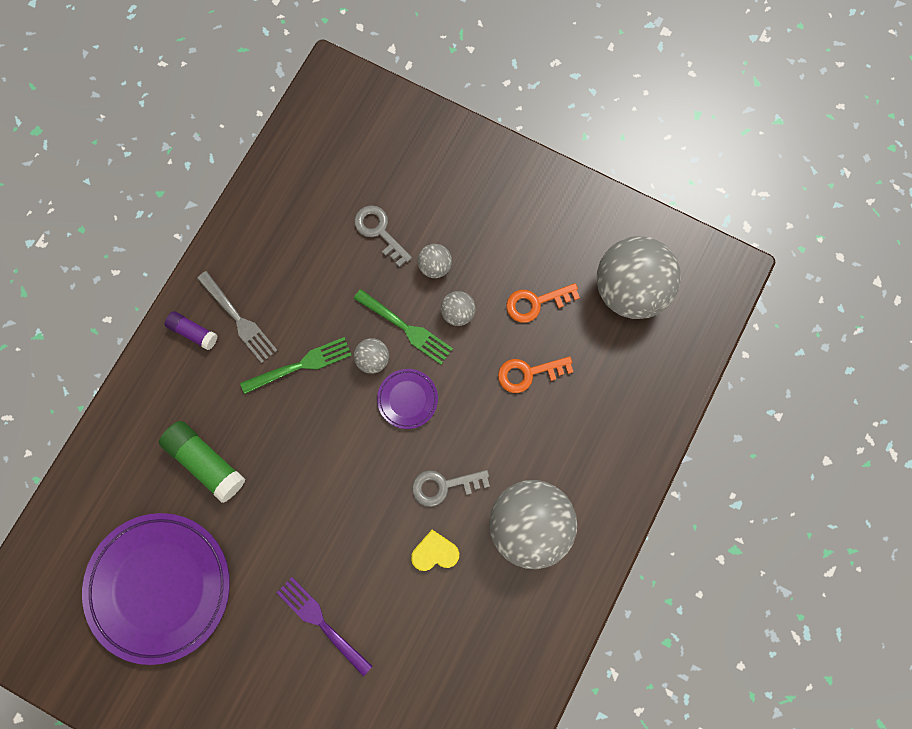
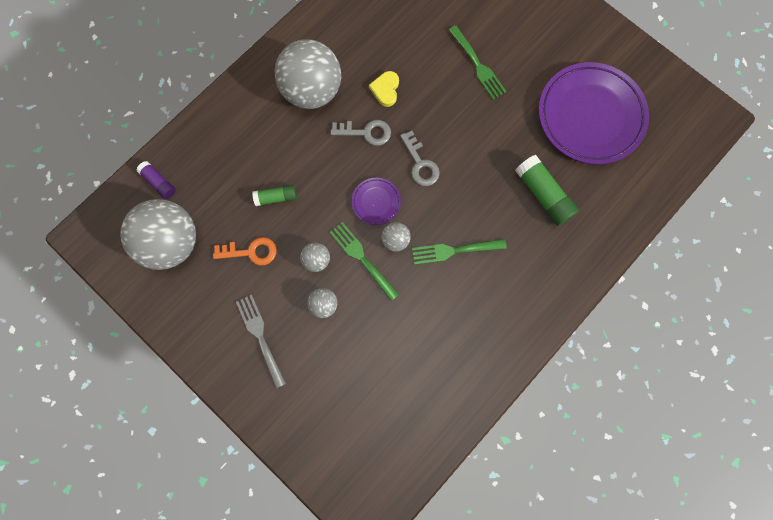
camera: 165 degrees left, 0 degrees up
purple glue stick [165,311,218,350] -> purple glue stick moved to [136,161,176,199]
grey fork [197,271,278,363] -> grey fork moved to [236,295,286,388]
purple fork [277,577,373,676] -> green fork [449,25,507,100]
grey key [354,205,412,267] -> grey key moved to [400,131,440,186]
yellow heart [411,530,459,571] -> yellow heart turned 90 degrees clockwise [369,71,399,107]
orange key [498,356,573,393] -> green glue stick [252,185,297,206]

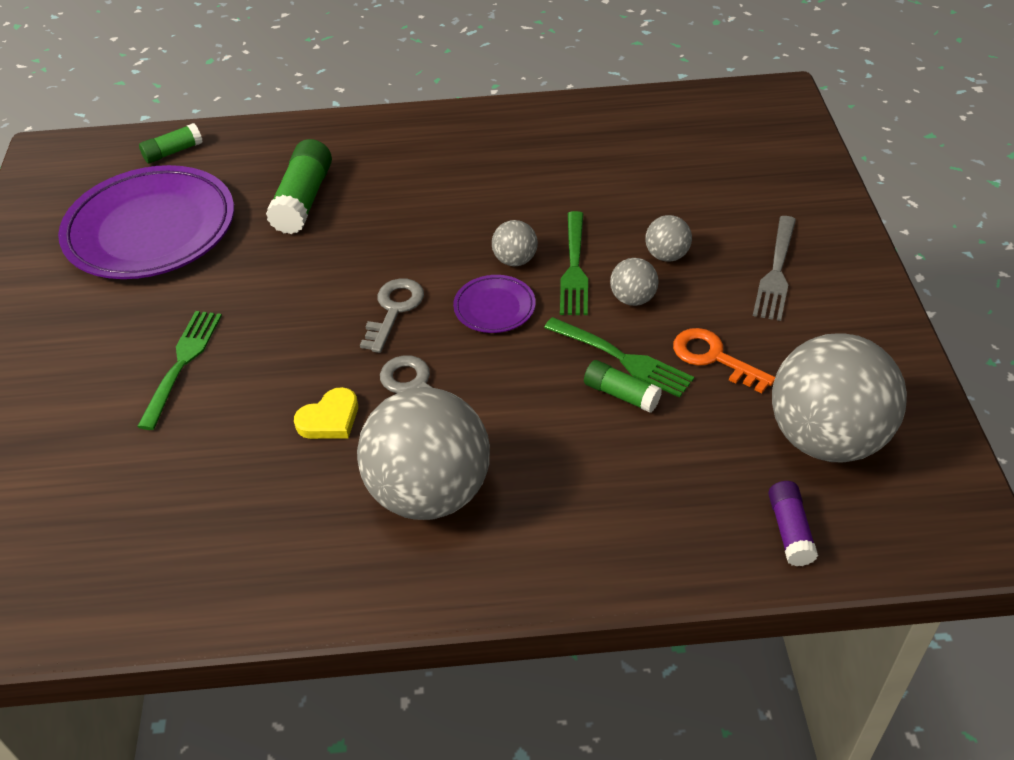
camera: 135 degrees left, 30 degrees down
green fork [412,239,507,265] -> green fork moved to [544,317,694,398]
none -> green glue stick [139,123,203,163]

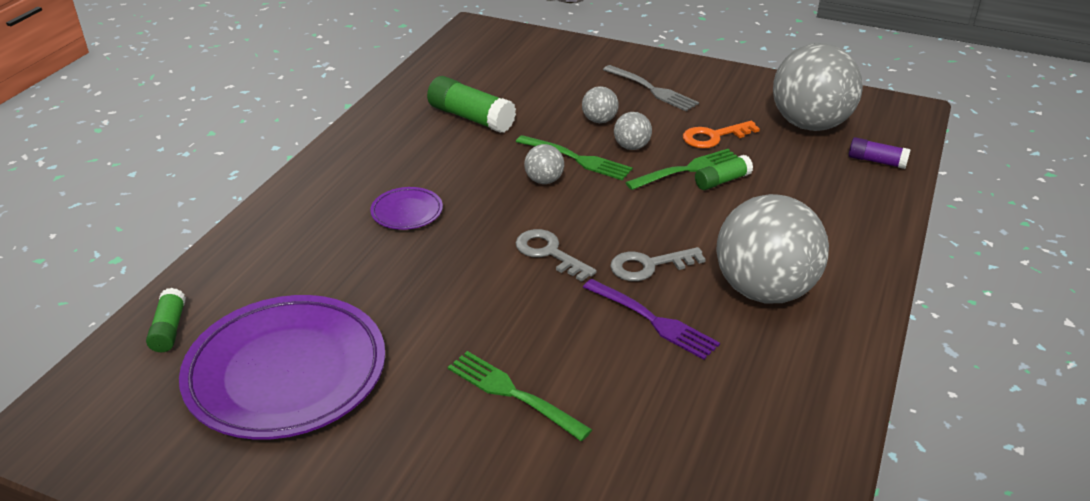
camera: 65 degrees left, 10 degrees down
green glue stick [266,139,332,234] -> green glue stick moved to [427,76,516,133]
yellow heart [294,387,358,439] -> purple fork [583,279,720,360]
purple plate [453,275,536,333] -> purple plate moved to [370,187,443,230]

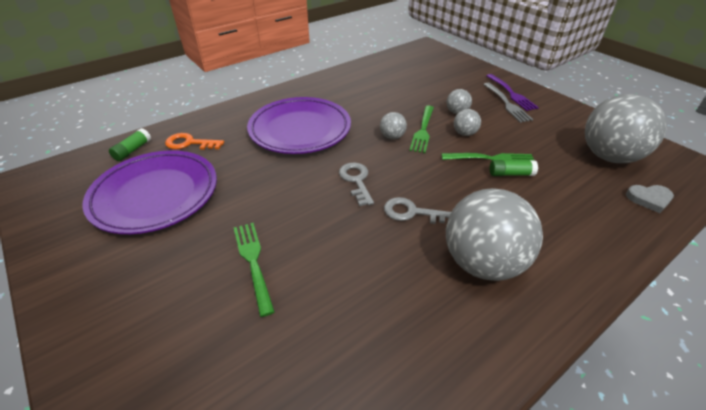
camera: 30 degrees right, 5 degrees up
purple plate [370,187,443,230] -> purple plate [247,97,351,154], size x2.28
green glue stick [427,76,516,133] -> none
green fork [516,135,633,180] -> green fork turned 45 degrees clockwise [409,105,434,153]
purple fork [583,279,720,360] -> purple fork moved to [486,74,539,111]
orange key [683,121,760,148] -> orange key moved to [165,133,224,150]
purple glue stick [849,137,911,169] -> grey heart [626,185,674,213]

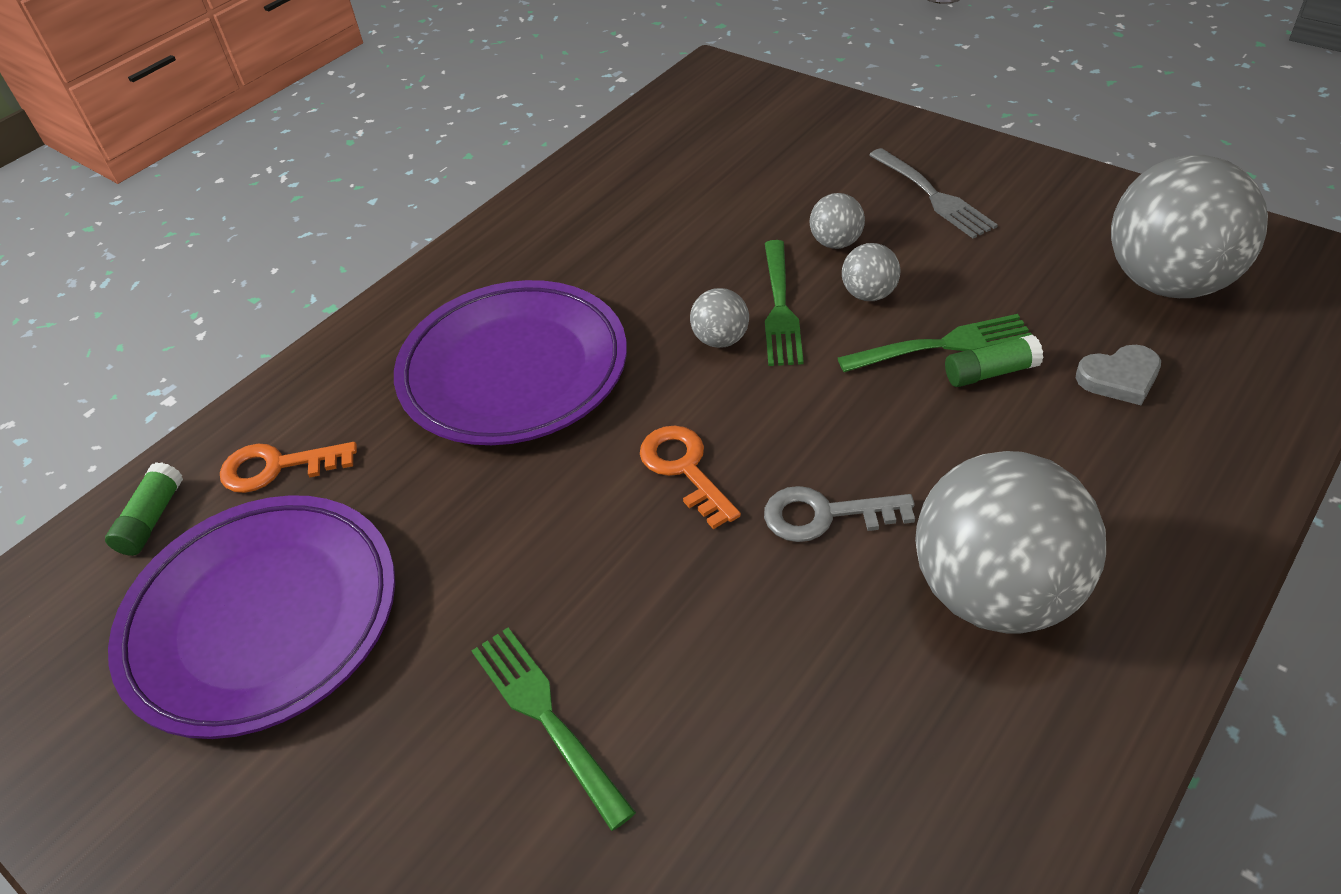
camera: 10 degrees left, 5 degrees up
grey key [339,162,374,206] -> orange key [640,426,741,529]
purple fork [486,74,539,111] -> none
grey heart [626,185,674,213] -> grey heart moved to [1076,345,1161,405]

